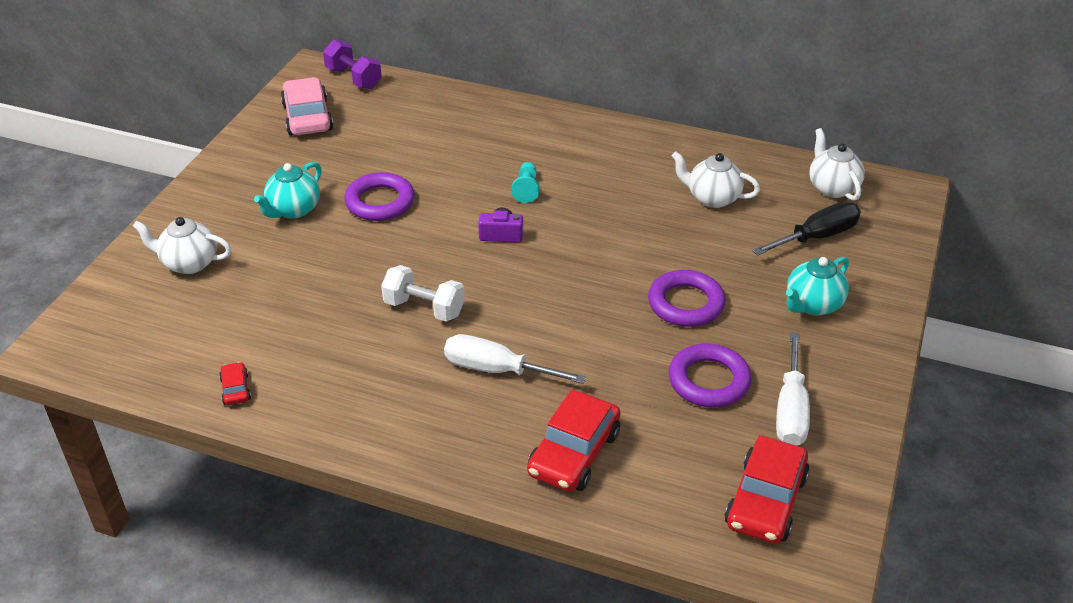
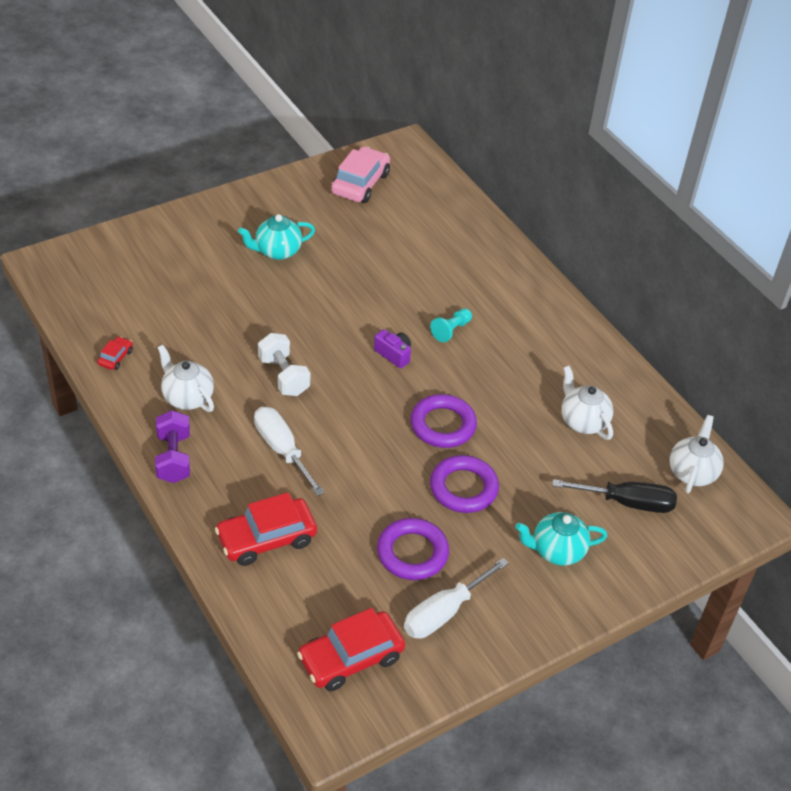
camera: 35 degrees right, 5 degrees up
white teapot [132,217,231,274] -> white teapot moved to [157,345,214,412]
purple dumbbell [323,40,382,89] -> purple dumbbell moved to [155,410,190,483]
purple ring [344,172,415,221] -> purple ring moved to [410,394,477,448]

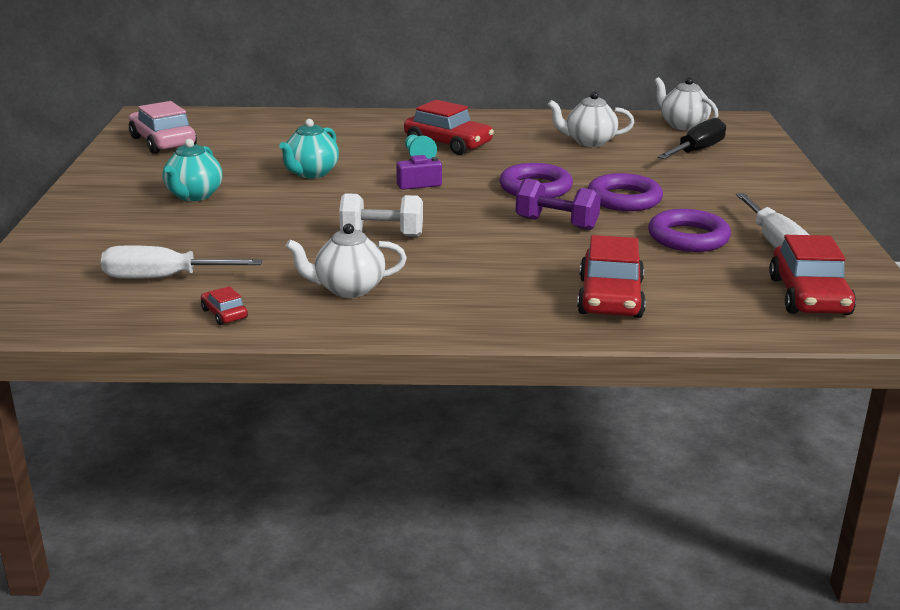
camera: 55 degrees left, 20 degrees down
purple dumbbell [155,410,190,483] -> purple dumbbell moved to [516,178,601,230]
white screwdriver [254,407,325,496] -> white screwdriver moved to [101,245,262,279]
turquoise teapot [515,512,607,566] -> turquoise teapot moved to [279,119,339,178]
none -> red car [404,100,494,155]

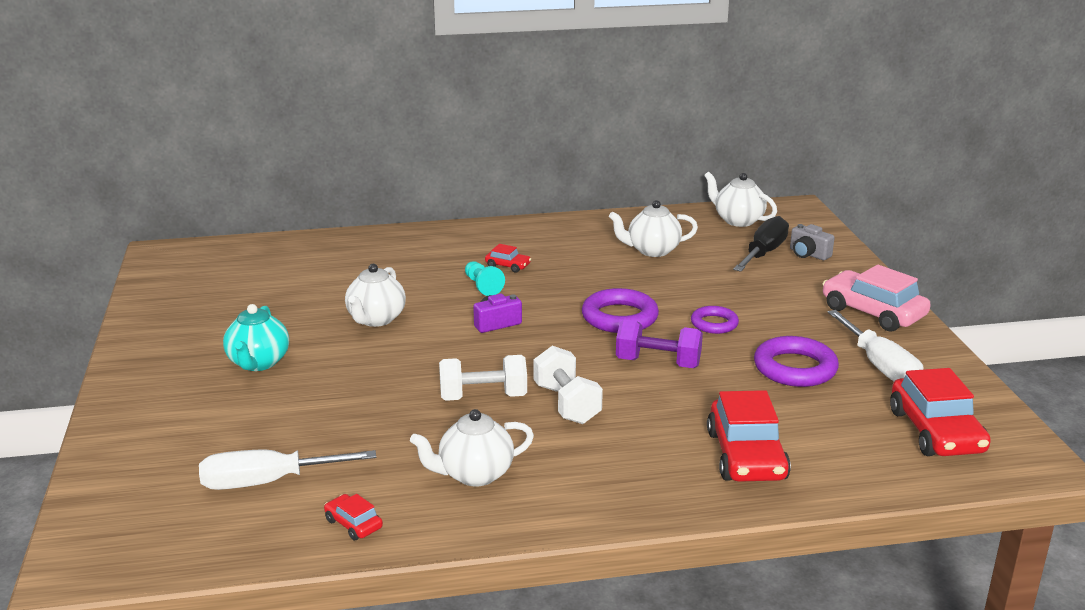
camera: 10 degrees left, 0 degrees up
pink car [129,101,197,154] -> pink car moved to [822,265,931,332]
turquoise teapot [279,119,339,178] -> white teapot [345,264,406,327]
red car [404,100,494,155] -> red car [485,244,531,273], size x0.47
purple ring [588,173,663,211] -> purple ring [691,306,739,334], size x0.61
none -> white dumbbell [533,346,603,424]
none -> grey camera [790,224,835,260]

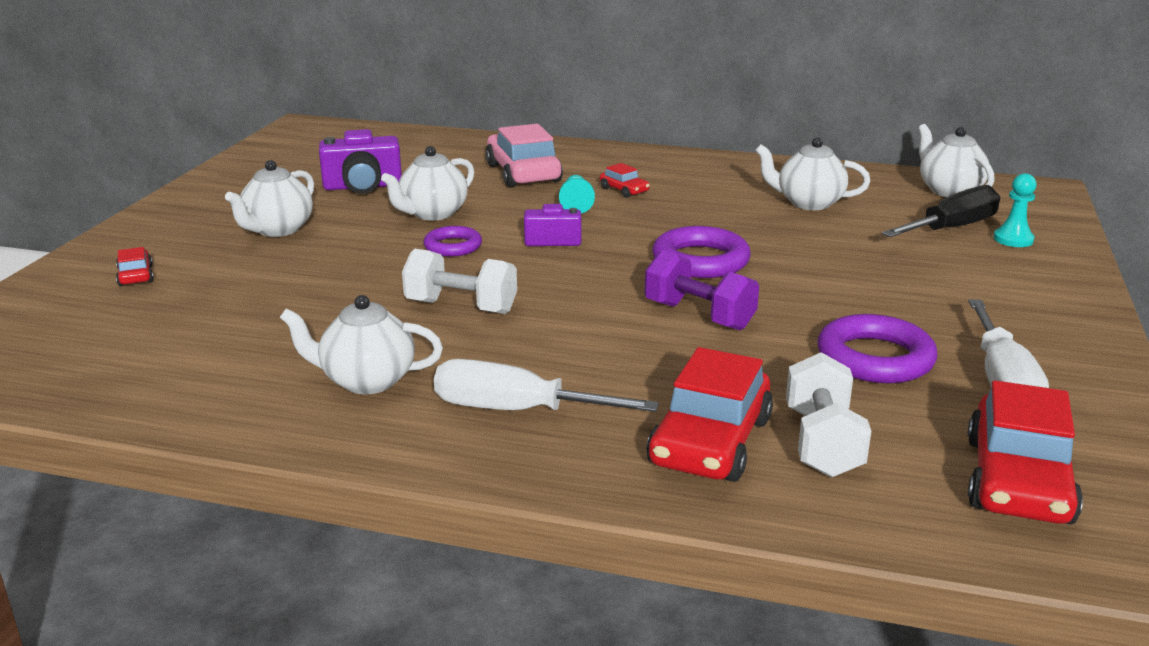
camera: 25 degrees right, 0 degrees up
white screwdriver [199,449,376,490] -> white screwdriver moved to [434,359,659,412]
turquoise teapot [223,304,289,371] -> white teapot [225,160,314,237]
red car [324,494,383,540] -> red car moved to [116,247,154,286]
white dumbbell [533,346,603,424] -> white dumbbell moved to [786,352,871,478]
purple ring [691,306,739,334] -> purple ring moved to [424,226,482,257]
grey camera [790,224,835,260] -> turquoise pawn [993,173,1037,247]
pink car [822,265,931,332] -> pink car moved to [485,124,563,188]
none -> purple camera [319,129,402,194]

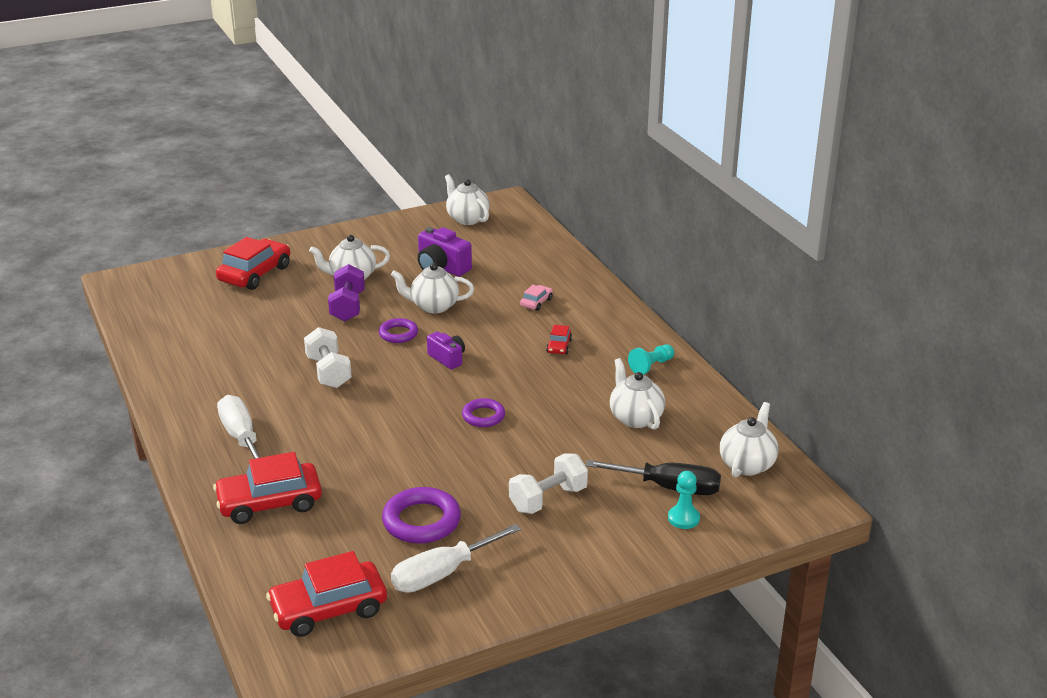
camera: 50 degrees right, 5 degrees up
red car [116,247,154,286] -> red car [216,237,290,290], size x2.12
white teapot [279,295,443,394] -> white teapot moved to [445,174,490,225]
pink car [485,124,563,188] -> pink car [520,285,553,311], size x0.47
turquoise pawn [559,175,595,214] -> turquoise pawn moved to [628,344,674,375]
purple dumbbell [645,250,759,330] -> purple dumbbell moved to [328,264,365,321]
purple ring [652,226,751,278] -> purple ring [462,398,505,427], size x0.61
white dumbbell [786,352,871,478] -> white dumbbell moved to [509,453,588,514]

